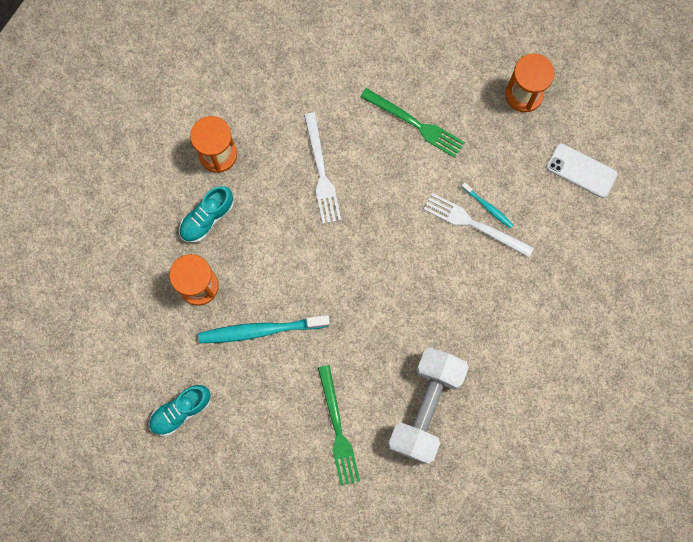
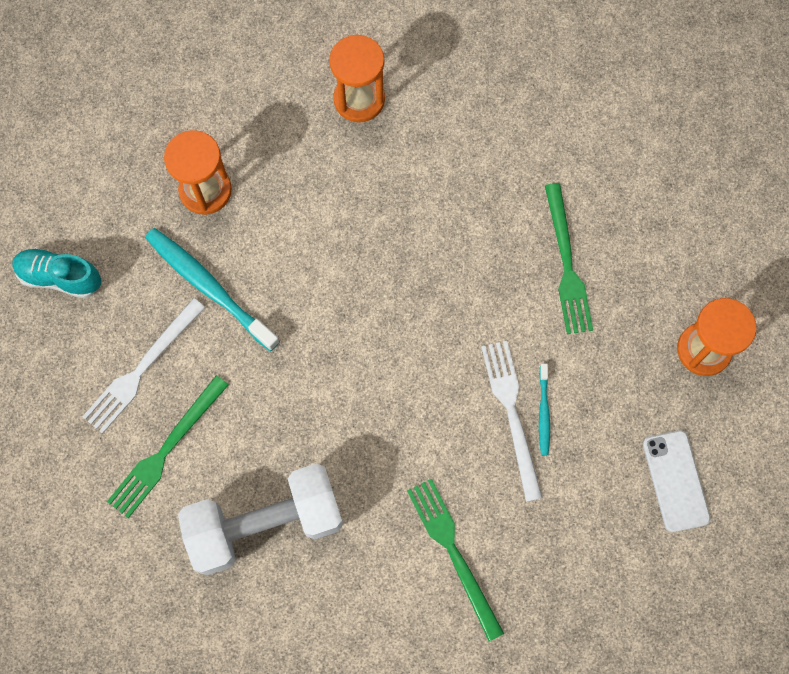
camera: 50 degrees right, 5 degrees down
turquoise shoe [179,186,234,243] -> none
white fork [304,112,341,224] -> white fork moved to [82,298,206,434]
none -> green fork [407,478,504,641]

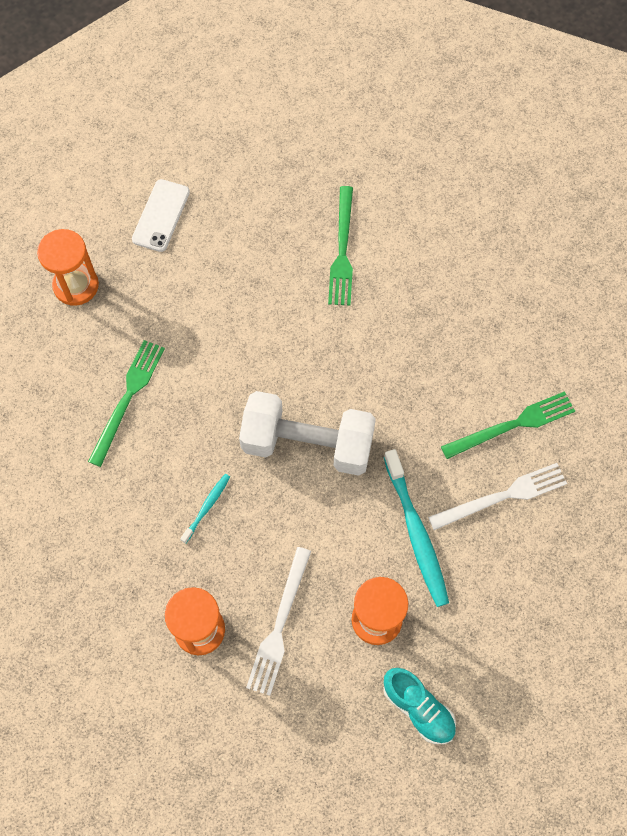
camera: 150 degrees left, 5 degrees down
turquoise shoe [12,248,102,298] -> turquoise shoe moved to [383,668,456,744]
white dumbbell [178,464,343,575] -> white dumbbell moved to [239,391,376,476]
white fork [481,341,542,502] -> white fork moved to [246,547,311,696]
turquoise toothbrush [539,363,550,455] -> turquoise toothbrush moved to [180,474,230,543]

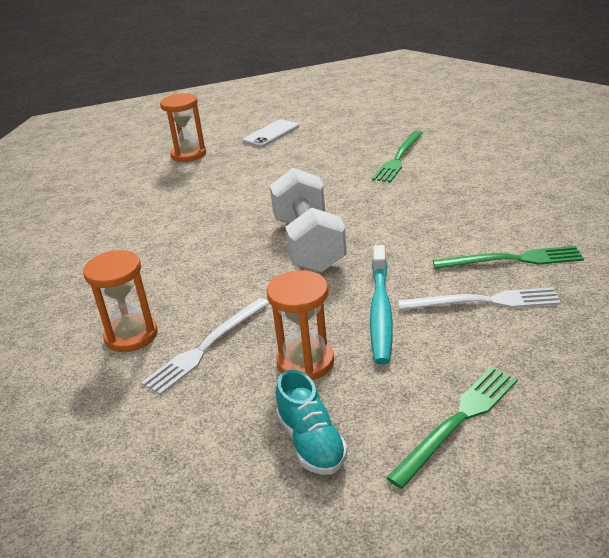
camera: 25 degrees right, 35 degrees down
green fork [88,340,165,467] -> green fork moved to [386,367,518,489]
turquoise toothbrush [180,474,230,543] -> none
white dumbbell [239,391,376,476] -> white dumbbell turned 45 degrees clockwise [270,168,347,273]

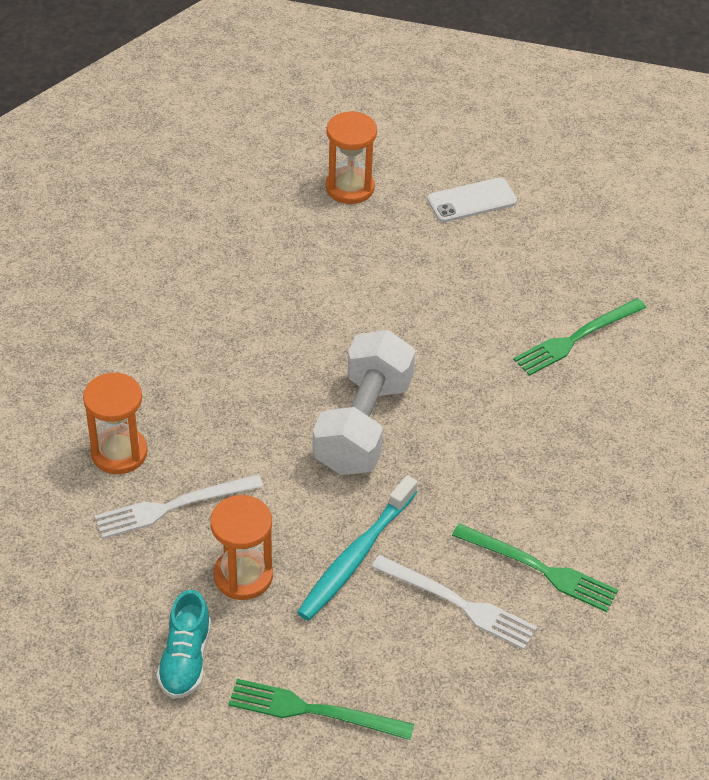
camera: 25 degrees right, 15 degrees up
green fork [386,367,518,489] -> green fork turned 150 degrees counterclockwise [229,679,414,740]

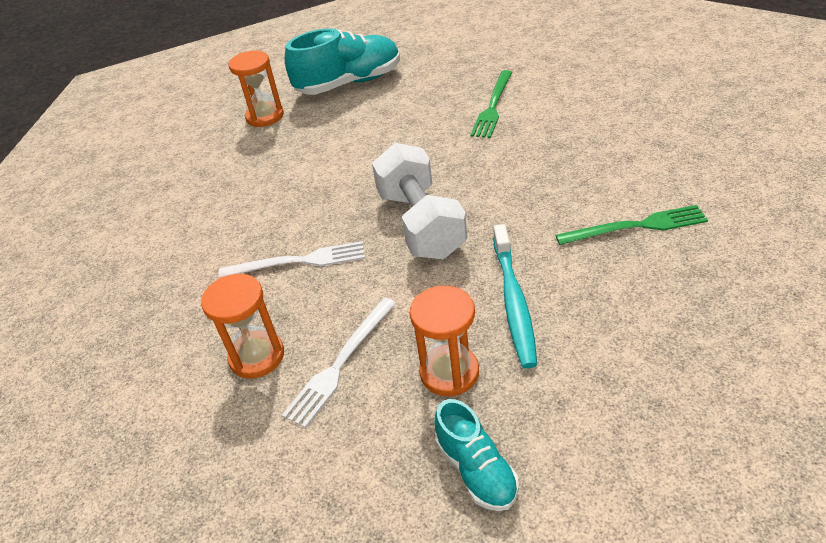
camera: 30 degrees left, 5 degrees down
green fork [229,679,414,740] -> none
white fork [371,555,537,650] -> white fork moved to [219,241,365,279]
white phone [427,177,517,222] -> turquoise shoe [285,28,400,95]

